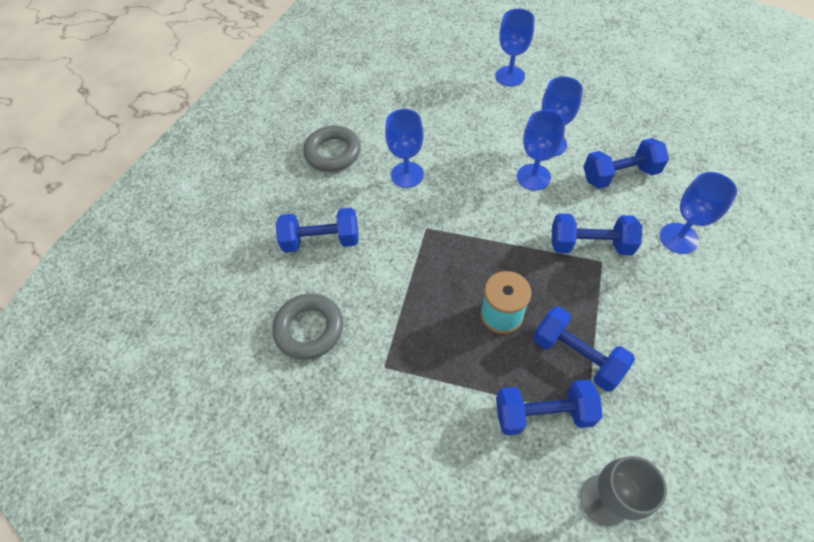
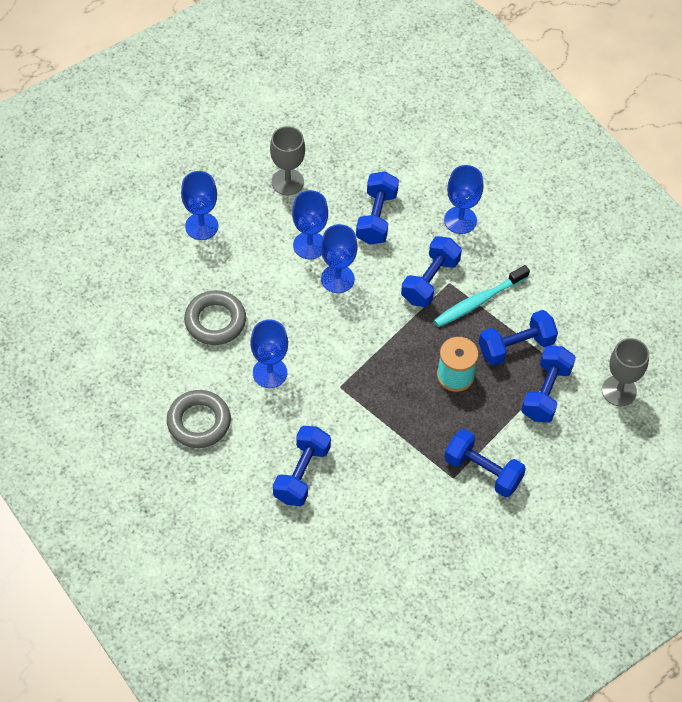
camera: 70 degrees left, 0 degrees up
grey ring [272,293,343,360] -> grey ring moved to [184,290,246,345]
none -> grey goblet [270,126,305,195]
none -> turquoise toothbrush [434,265,530,327]
none -> blue dumbbell [444,429,526,497]

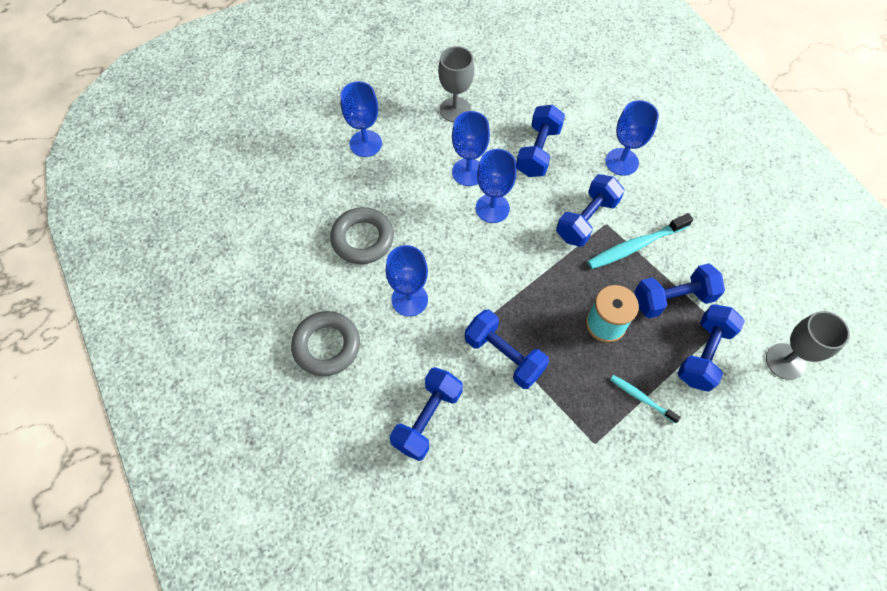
camera: 10 degrees right, 5 degrees up
blue dumbbell [444,429,526,497] -> blue dumbbell moved to [465,310,549,389]
none -> turquoise toothbrush [610,375,681,424]

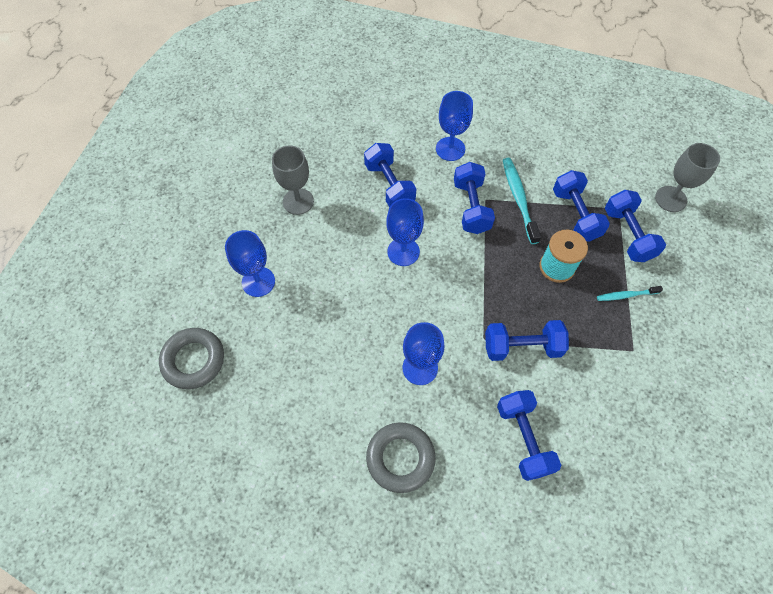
camera: 45 degrees left, 0 degrees up
grey ring [330,207,394,264] -> grey ring moved to [159,328,224,389]
blue goblet [452,111,490,186] -> none
turquoise toothbrush [587,213,693,269] -> turquoise toothbrush turned 150 degrees clockwise [503,158,541,244]
blue dumbbell [634,263,725,318] -> blue dumbbell turned 45 degrees counterclockwise [553,170,610,242]

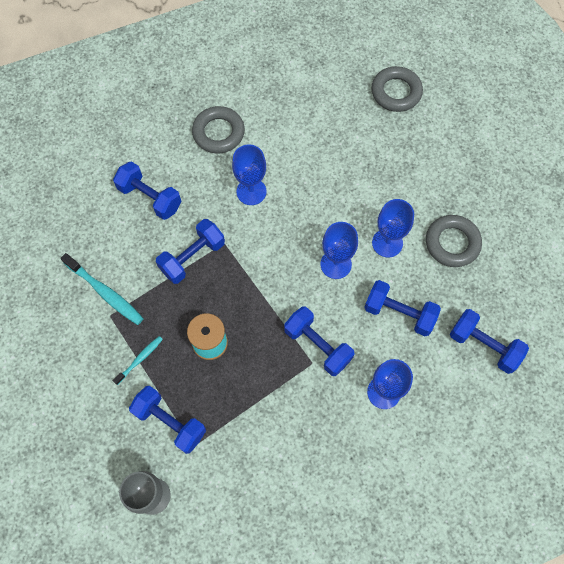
camera: 140 degrees right, 5 degrees up
blue goblet [225,230,275,297] -> blue goblet moved to [372,199,414,258]
grey goblet [272,146,314,215] -> grey ring [426,215,482,267]
turquoise toothbrush [503,158,541,244] -> turquoise toothbrush moved to [61,253,144,325]
blue dumbbell [553,170,610,242] -> blue dumbbell moved to [450,309,529,374]

